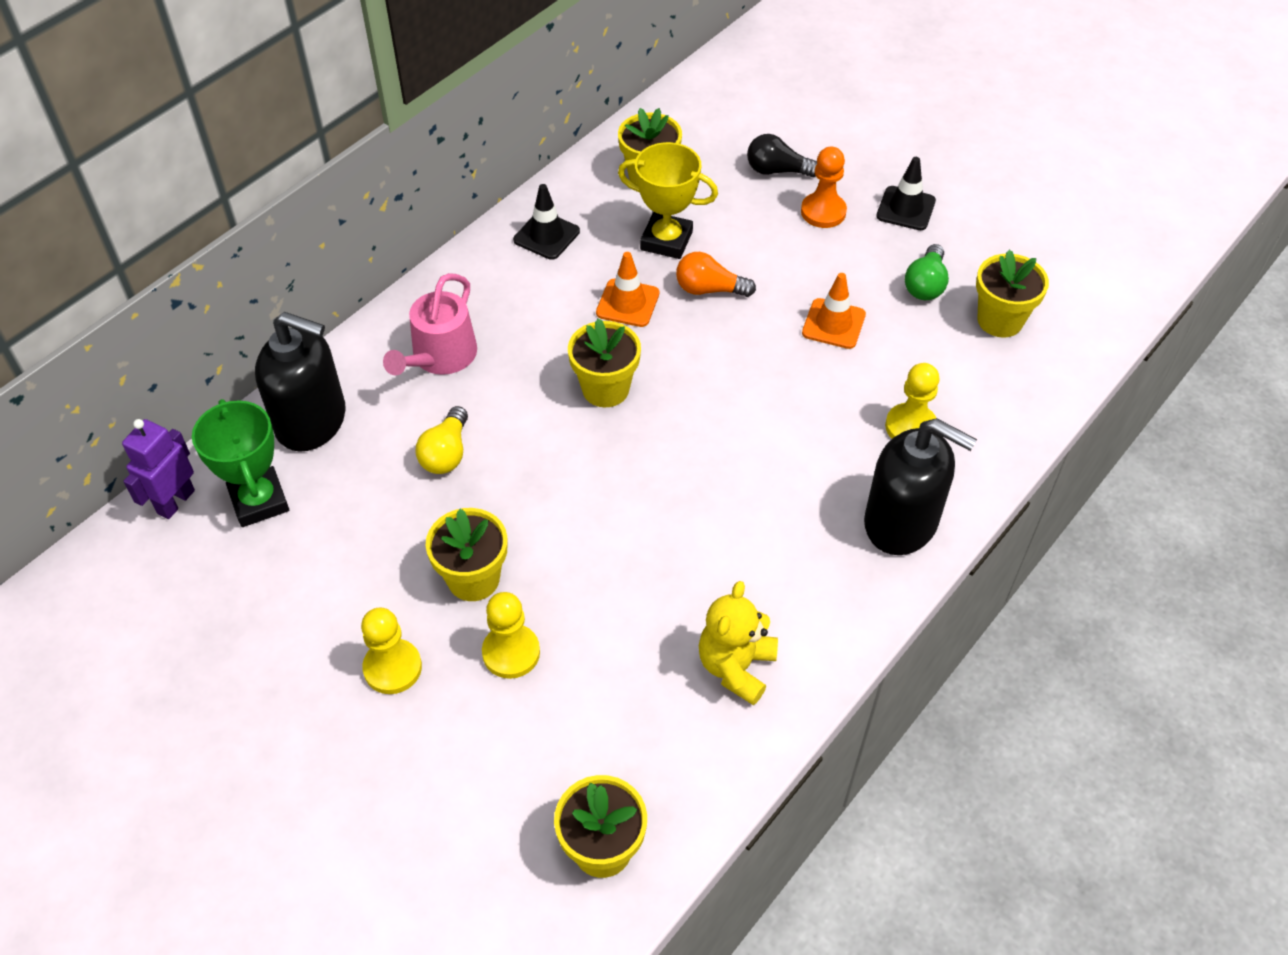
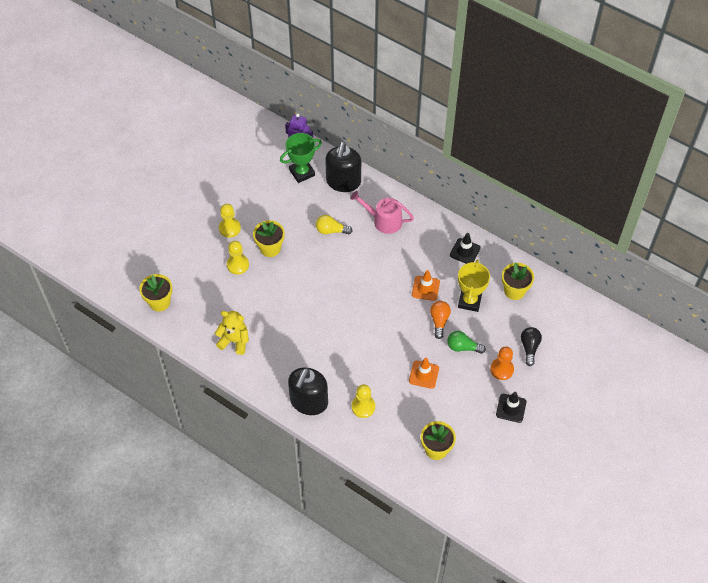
camera: 85 degrees right, 5 degrees up
yellow flower pot [568,318,641,407] -> none
green light bulb [905,244,949,300] -> green light bulb moved to [447,331,486,354]

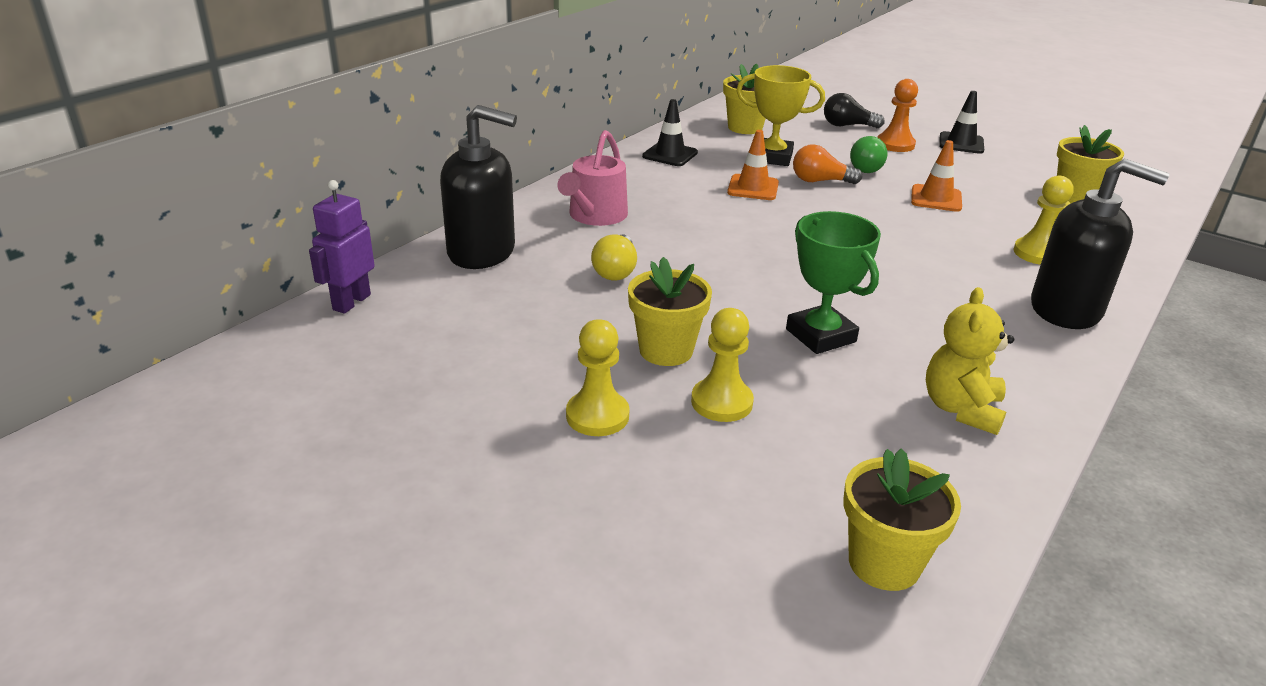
camera: 90 degrees left, 25 degrees down
green trophy [280,133,322,183] -> green trophy moved to [786,211,881,354]

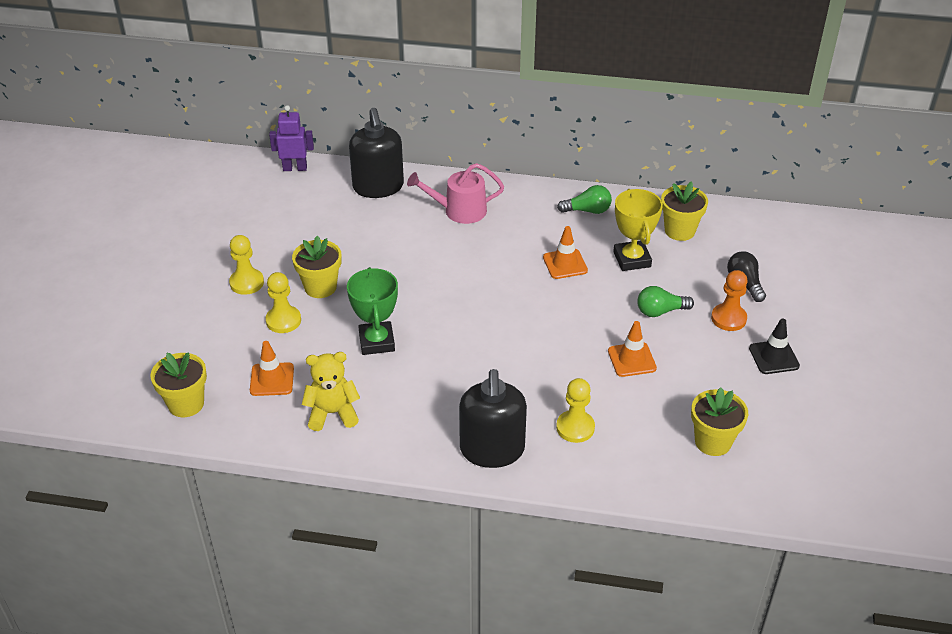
camera: 65 degrees right, 10 degrees up
yellow light bulb [591,234,637,280] -> none
black traffic cone [642,99,698,166] -> green light bulb [557,185,612,214]
green trophy [786,211,881,354] -> green trophy turned 45 degrees counterclockwise [347,267,398,355]
orange light bulb [793,144,862,184] -> none
none -> orange traffic cone [250,341,294,396]

